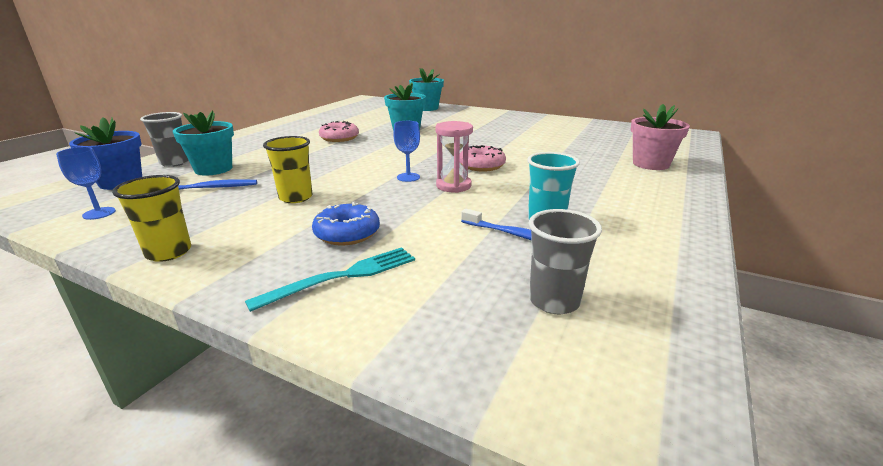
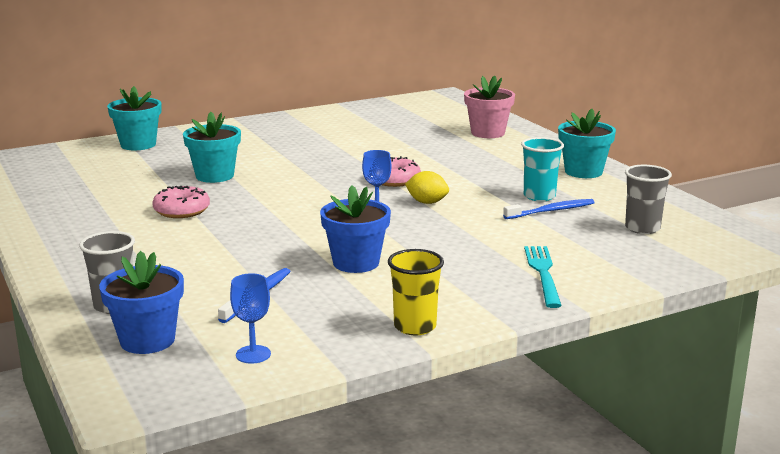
camera: 55 degrees left, 5 degrees down
turquoise flower pot [173,110,234,176] -> turquoise flower pot moved to [558,109,616,178]
yellow cup [263,136,313,203] -> blue flower pot [320,185,391,273]
blue donut [312,202,380,245] -> none
pink hourglass [436,121,473,193] -> yellow lemon [405,171,449,204]

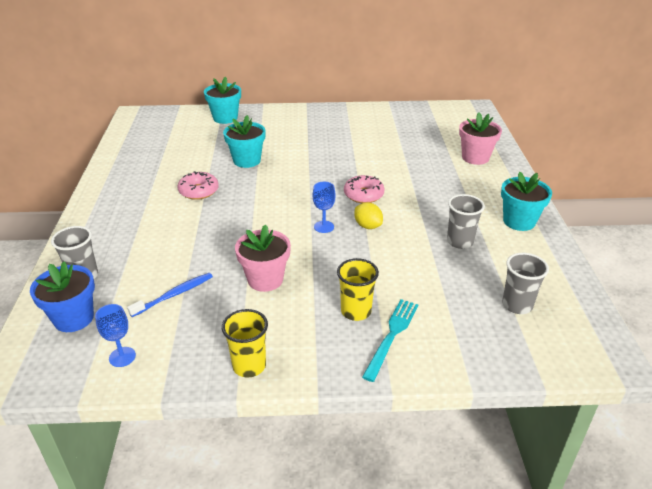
camera: 25 degrees right, 15 degrees up
blue flower pot [320,185,391,273] -> pink flower pot [235,224,291,292]
blue toothbrush [503,199,595,219] -> none
turquoise cup [521,137,564,201] -> grey cup [447,194,485,249]
none -> yellow cup [337,258,379,321]

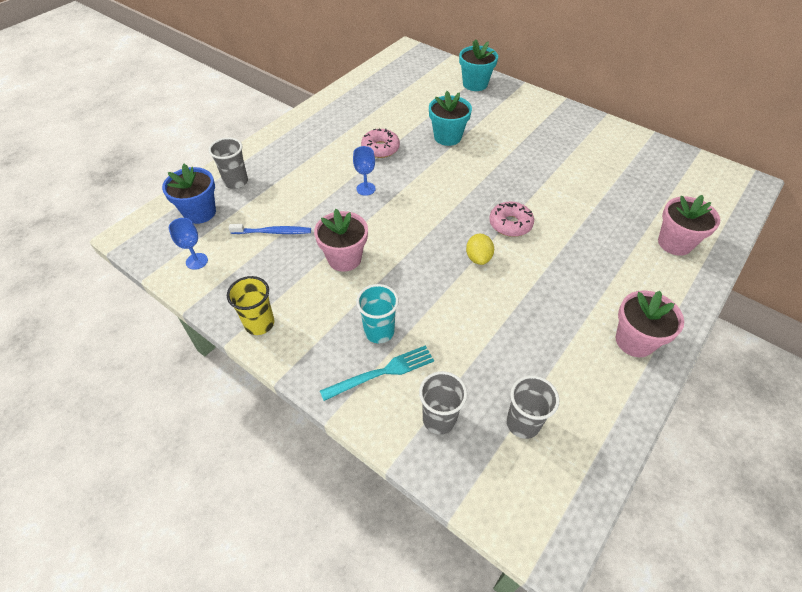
camera: 40 degrees right, 15 degrees up
blue goblet [313,182,335,233] -> blue goblet moved to [353,146,376,196]
yellow cup [337,258,379,321] -> turquoise cup [356,284,399,343]
grey cup [447,194,485,249] -> grey cup moved to [419,371,467,434]
turquoise flower pot [501,172,552,231] -> pink flower pot [616,290,684,357]

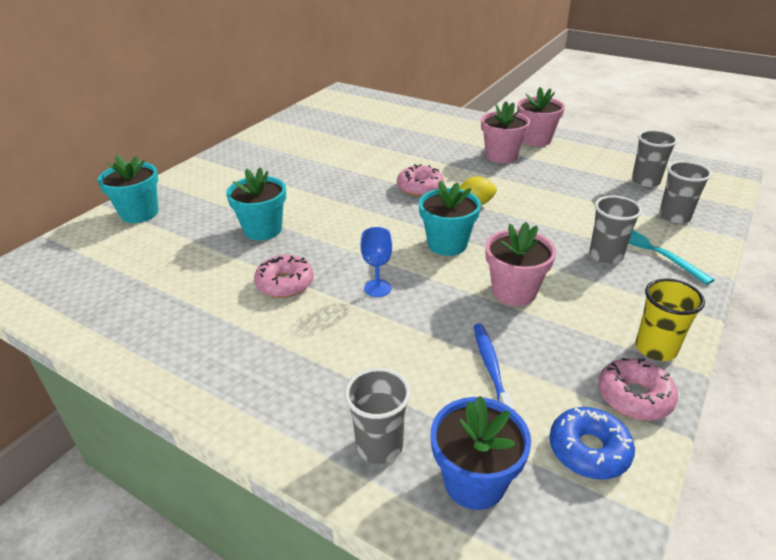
camera: 95 degrees left, 15 degrees down
blue goblet [169,218,208,270] -> blue donut [549,407,635,480]
turquoise cup [356,284,399,343] -> grey cup [589,196,642,264]
pink flower pot [658,195,720,256] -> pink flower pot moved to [481,101,530,163]
none -> turquoise flower pot [419,180,481,256]
none -> pink donut [598,358,678,421]

